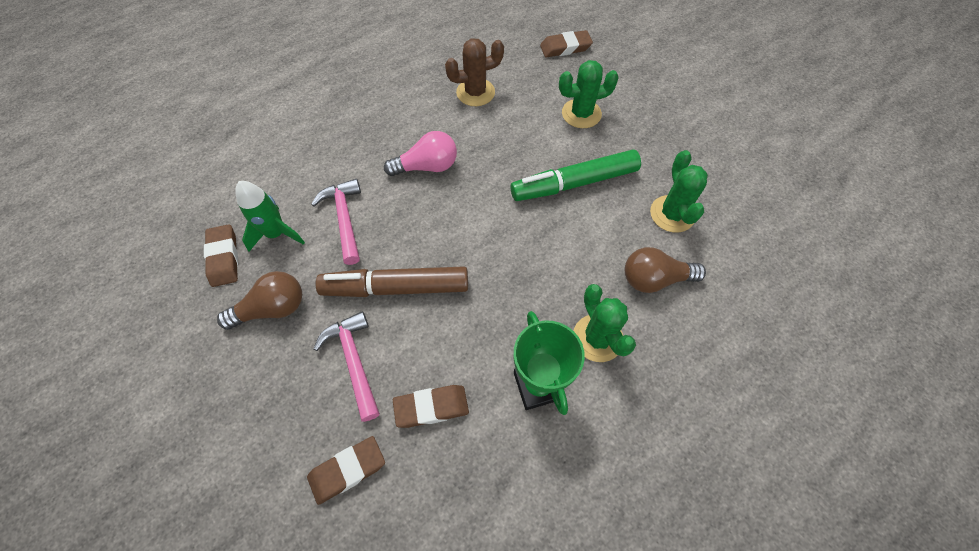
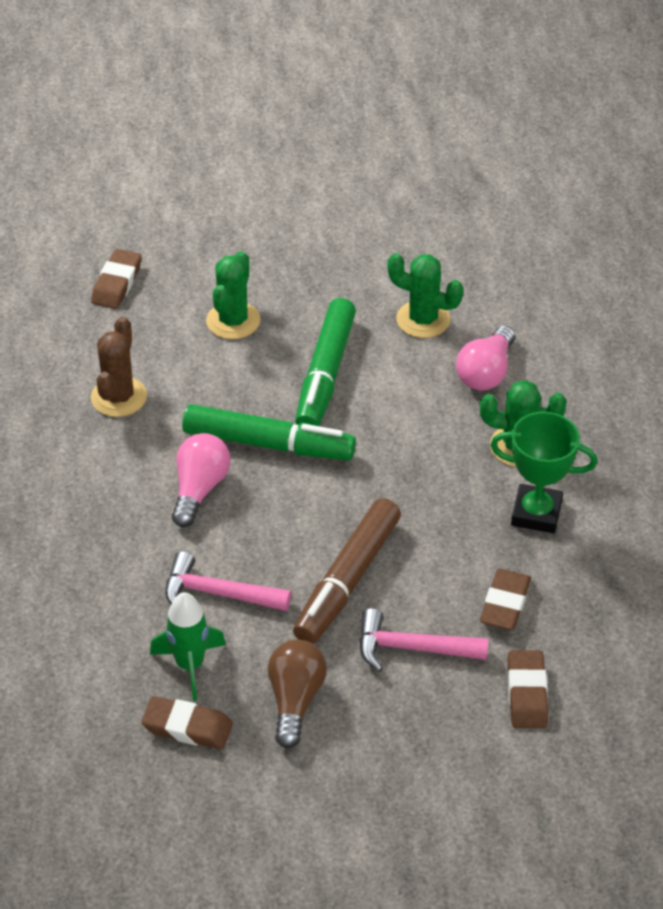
camera: 60 degrees left, 15 degrees down
brown light bulb [625,247,706,293] -> pink light bulb [456,326,515,391]
none -> green marker [182,404,356,460]

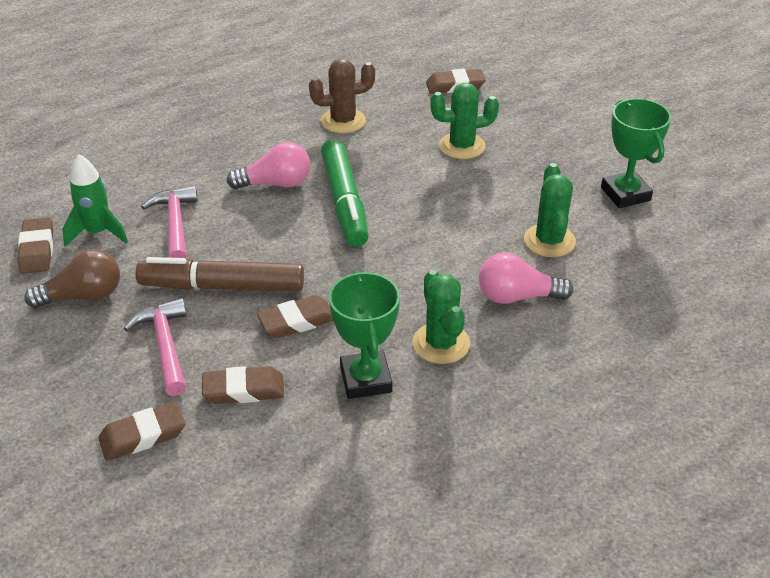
camera: 65 degrees right, 5 degrees down
green marker [295,298,356,426] -> none
none -> brown eraser [257,295,333,338]
none -> green trophy [601,98,671,208]

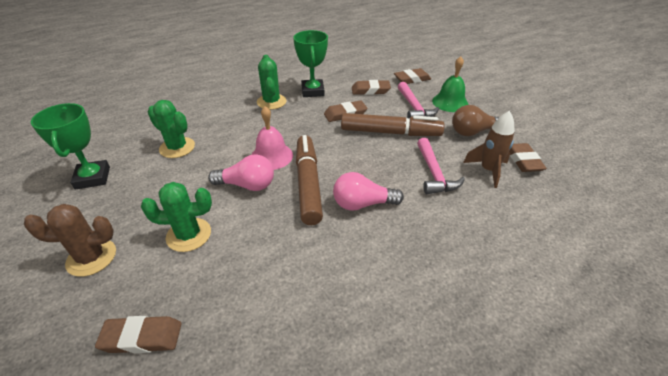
camera: 175 degrees left, 0 degrees up
green rocket [62,154,128,246] -> brown rocket [463,111,515,188]
brown cactus [309,59,375,133] -> brown cactus moved to [24,204,116,277]
green marker [321,139,369,247] -> brown marker [296,135,323,225]
pink light bulb [479,252,573,304] -> pink light bulb moved to [208,154,274,191]
green cactus [524,163,576,257] -> green cactus turned 60 degrees counterclockwise [148,100,195,158]
none -> pink bell [251,106,293,170]
none -> green bell [432,57,468,112]

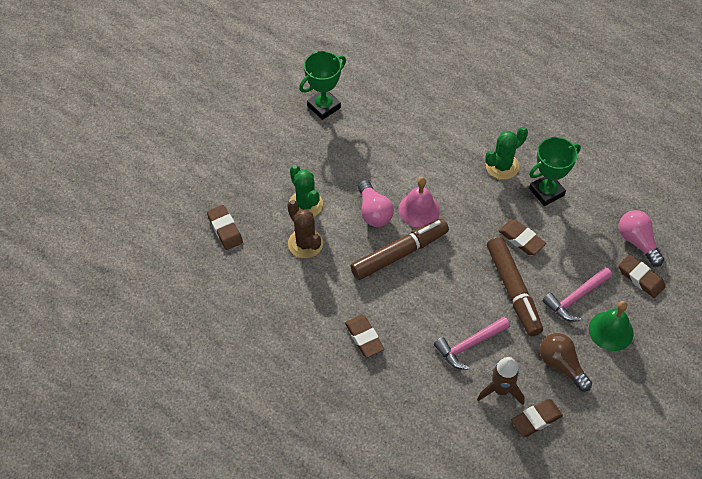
camera: 65 degrees right, 15 degrees up
brown cactus [24,204,116,277] -> brown cactus moved to [287,200,323,258]
green cactus [148,100,195,158] -> none
pink light bulb [333,172,404,211] -> pink light bulb moved to [619,210,664,267]
brown eraser [352,80,391,95] -> brown eraser moved to [345,315,385,358]

